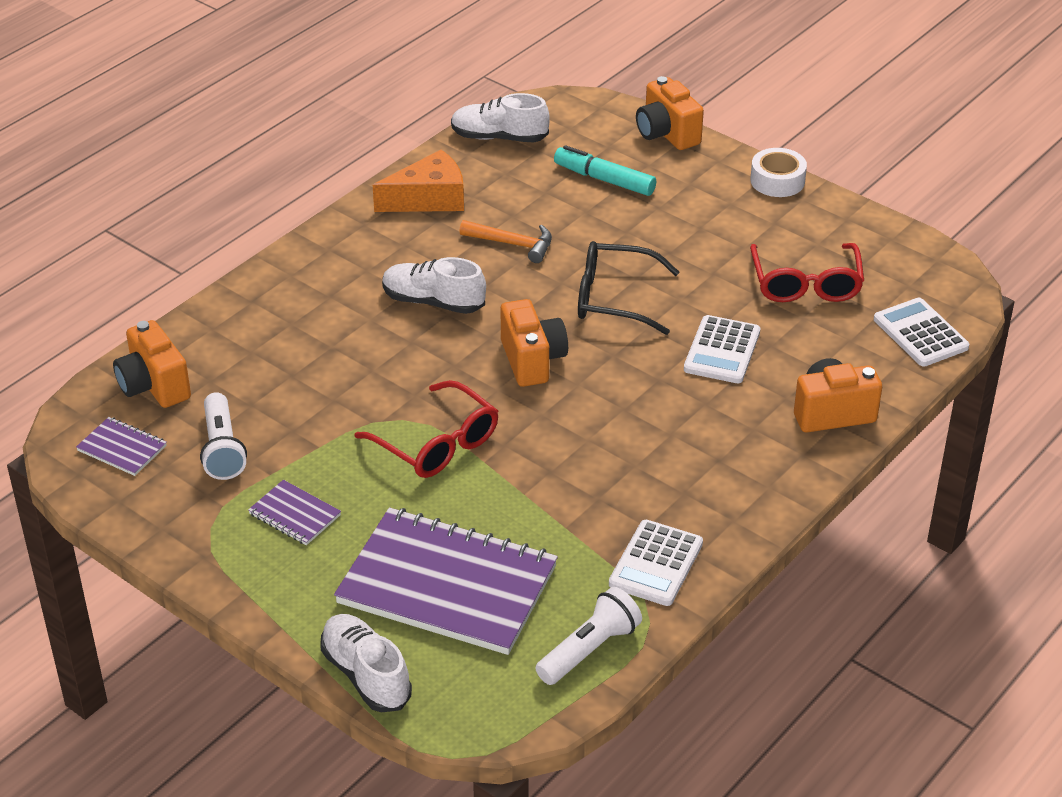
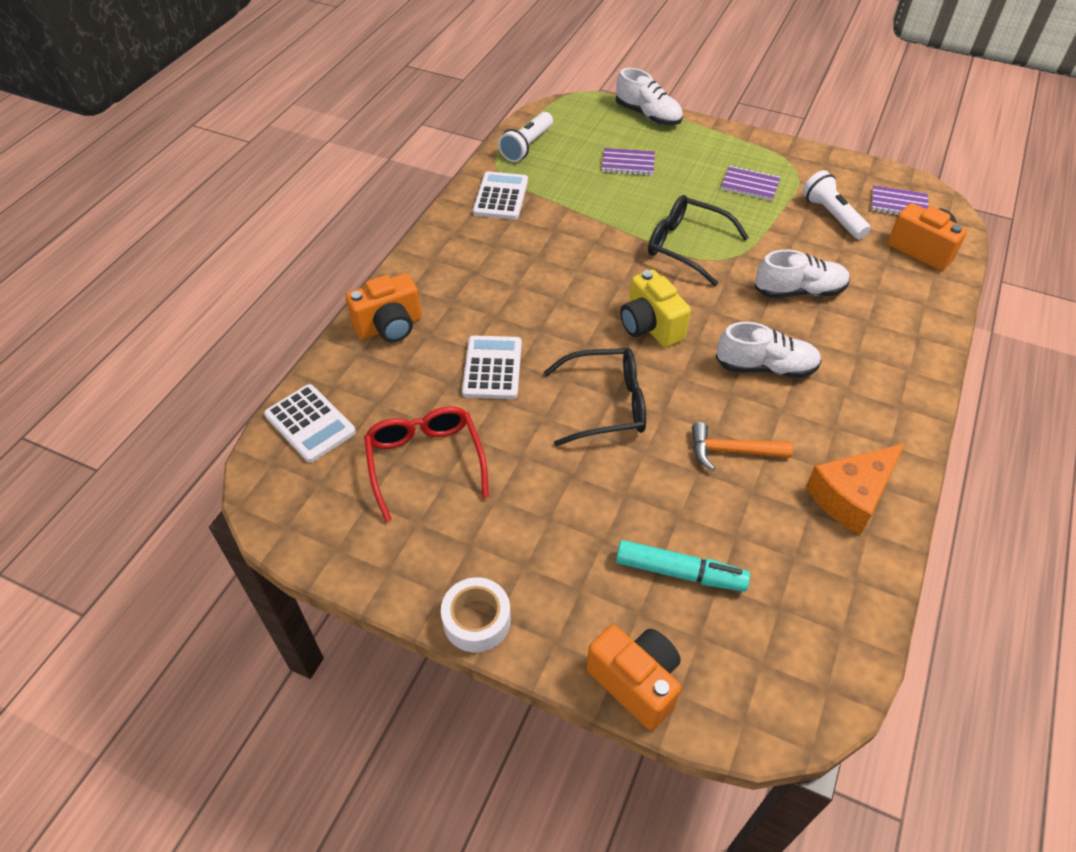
camera: 165 degrees right, 10 degrees up
purple notebook [334,508,558,655] -> purple notebook [602,148,655,176], size x0.43
red glasses [355,380,498,478] -> black glasses [648,195,749,286]
white shoe [451,93,550,143] -> white shoe moved to [754,250,850,298]
orange camera [500,299,568,387] -> yellow camera [620,269,691,347]

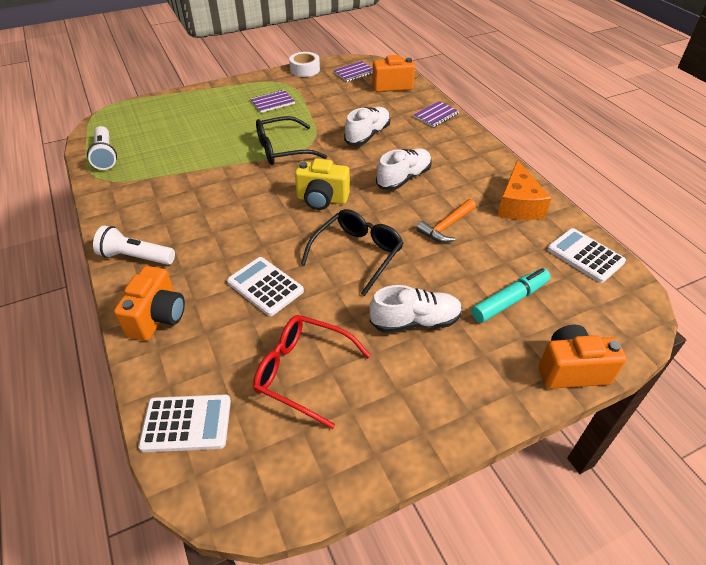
camera: 50 degrees left, 5 degrees down
white tape [441,577,511,652] -> white tape moved to [289,52,320,77]
white calculator [473,171,528,220] -> white calculator moved to [547,228,626,283]
purple notebook [602,148,655,176] -> purple notebook moved to [413,101,459,127]
white shoe [616,68,683,125] -> white shoe moved to [369,285,462,333]
white flashlight [802,170,871,239] -> white flashlight moved to [93,226,175,265]

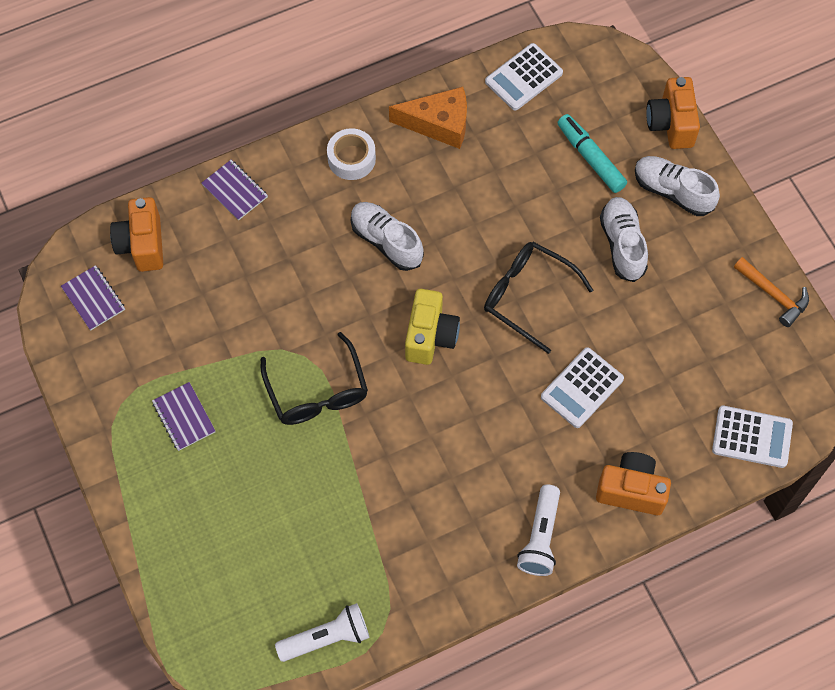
camera: 90 degrees left, 20 degrees up
white calculator [138,394,231,452] -> white calculator turned 105 degrees clockwise [712,406,793,468]
red glasses [253,315,371,429] -> none
white tape [289,52,320,77] -> white tape moved to [327,128,376,180]
white shoe [344,107,391,146] -> white shoe moved to [635,156,720,216]
orange hammer [416,199,476,243] -> orange hammer moved to [734,257,809,327]

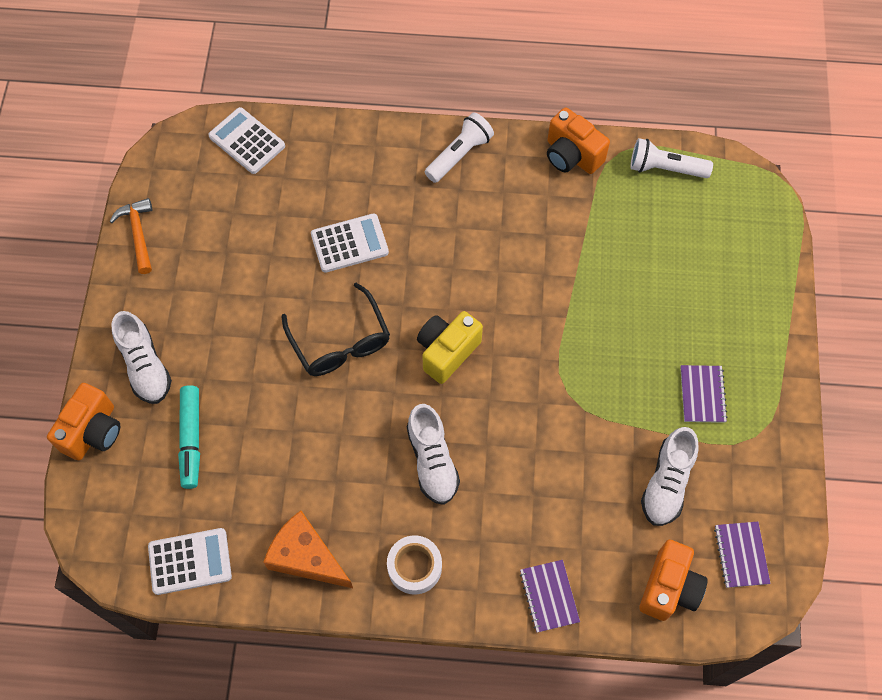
camera: 150 degrees left, 0 degrees up
black glasses [261,332,368,425] -> none
orange camera [596,452,671,515] -> orange camera moved to [547,107,610,174]
white shoe [600,197,648,282] -> white shoe moved to [641,427,699,526]

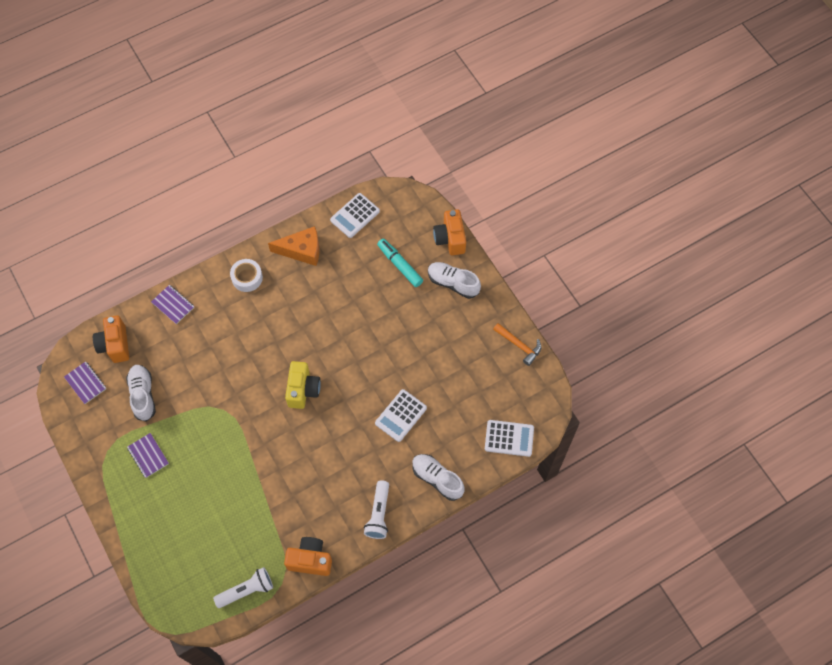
camera: 145 degrees right, 0 degrees up
black glasses [282,283,390,376] -> none
white shoe [407,404,460,505] -> white shoe moved to [412,454,465,501]

